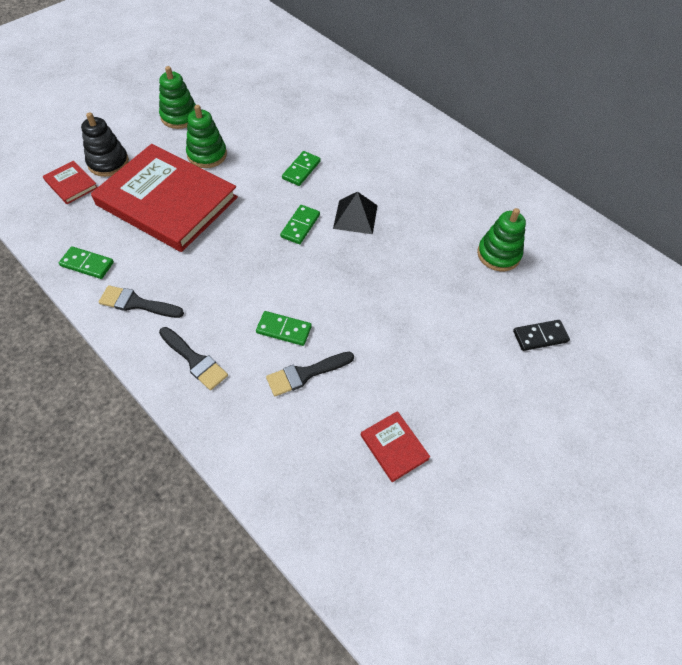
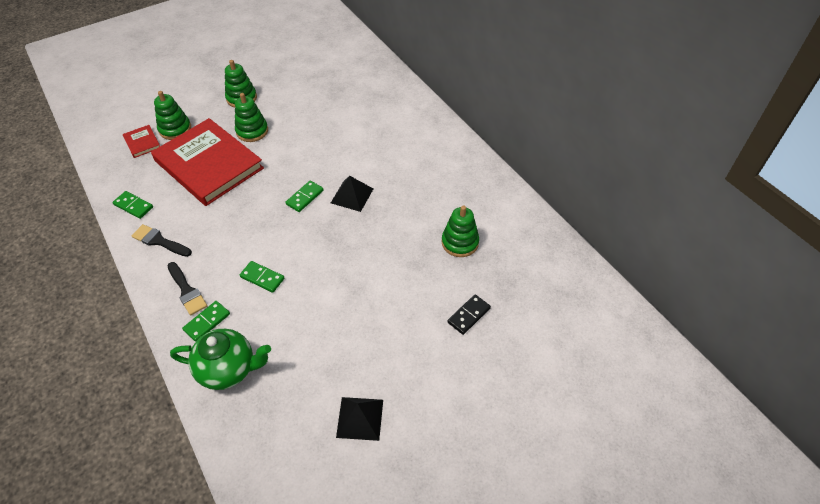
camera: 15 degrees right, 5 degrees down
black stacking toy [81,112,129,177] -> green stacking toy [154,91,191,140]
black brush [266,352,354,396] -> none
green domino [282,151,321,186] -> green domino moved to [182,301,230,342]
red book [361,411,430,482] -> none
black domino [513,320,570,351] -> black domino turned 45 degrees counterclockwise [447,294,491,335]
none -> green teapot [170,329,271,390]
none -> black pyramid [336,397,383,441]

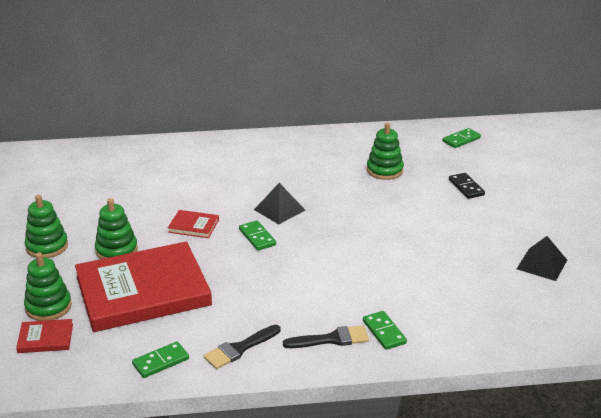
camera: 65 degrees left, 20 degrees down
green teapot [170,329,271,390] -> none
green domino [240,261,284,293] -> green domino moved to [443,128,481,148]
none -> red book [168,210,219,238]

